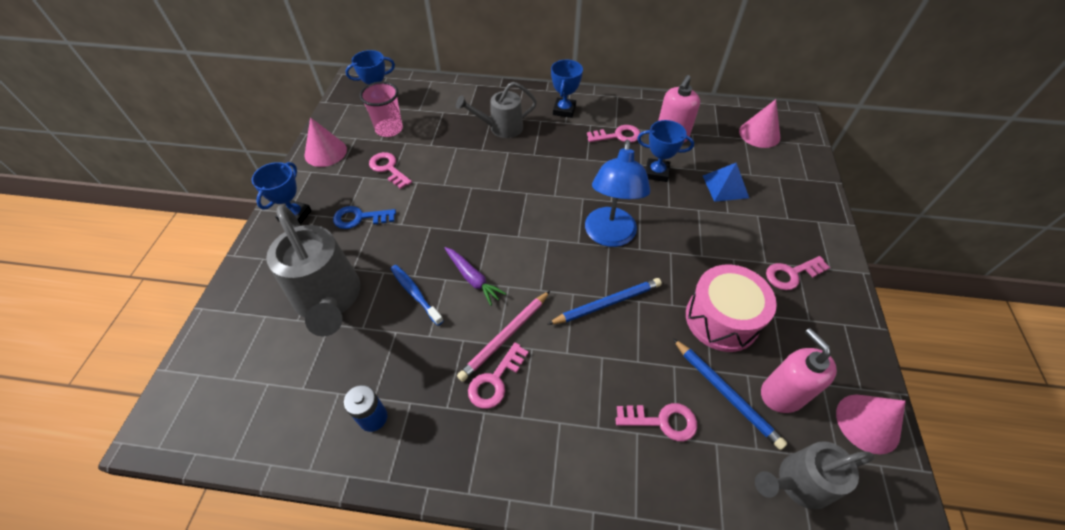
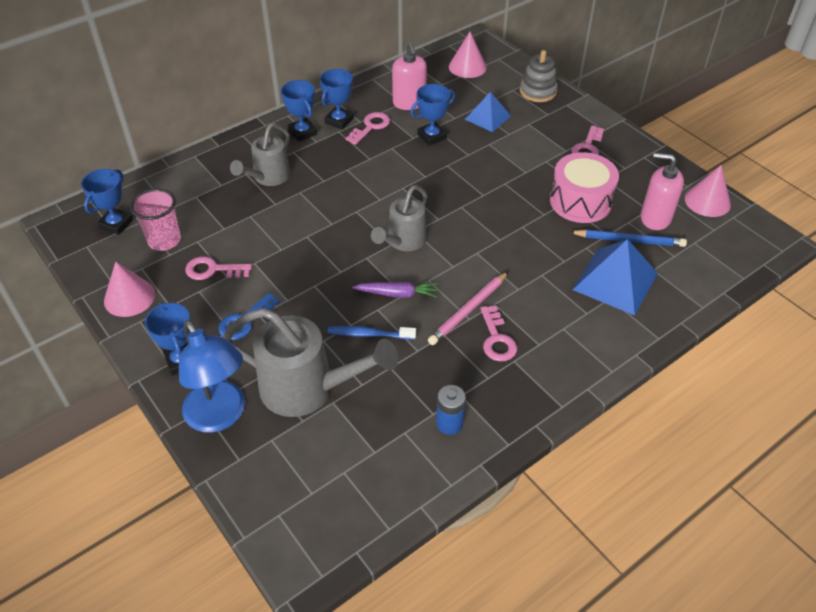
camera: 45 degrees left, 5 degrees down
pink pencil [457,291,550,382] -> pink pencil turned 45 degrees clockwise [428,271,509,345]
blue pencil [547,278,662,325] -> none
blue lamp [585,140,650,247] -> blue lamp moved to [179,320,245,433]
pink key [615,403,697,441] -> blue pyramid [573,239,658,316]
grey watering can [755,441,875,510] -> grey watering can moved to [371,185,427,251]
none -> blue trophy [320,69,354,130]
none -> grey stacking toy [520,50,558,102]

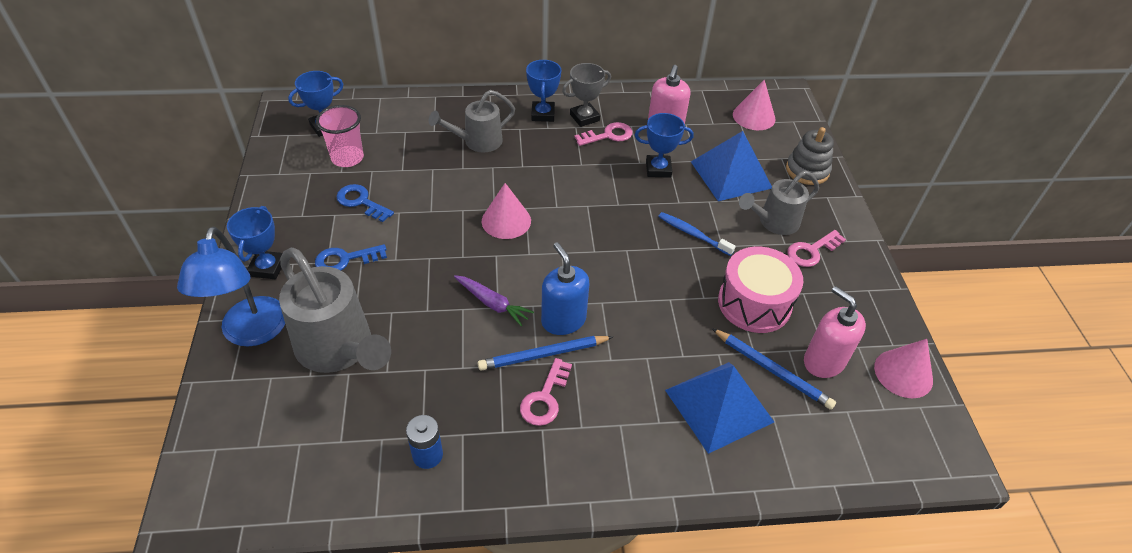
camera: 30 degrees right, 0 degrees up
pink cone [104,262,155,317] -> pink cone moved to [482,183,531,239]
pink key [185,256,252,280] -> blue key [337,184,394,222]
blue trophy [320,69,354,130] -> grey trophy [562,63,611,127]
blue toothbrush [327,326,416,340] -> blue toothbrush moved to [658,212,736,256]
grey watering can [371,185,427,251] -> grey watering can moved to [739,170,819,235]
pink pencil [428,271,509,345] -> blue pencil [478,336,613,371]
blue pyramid [465,92,511,132] -> blue pyramid [691,131,772,201], size x1.60
none -> blue soap dispenser [541,242,589,335]

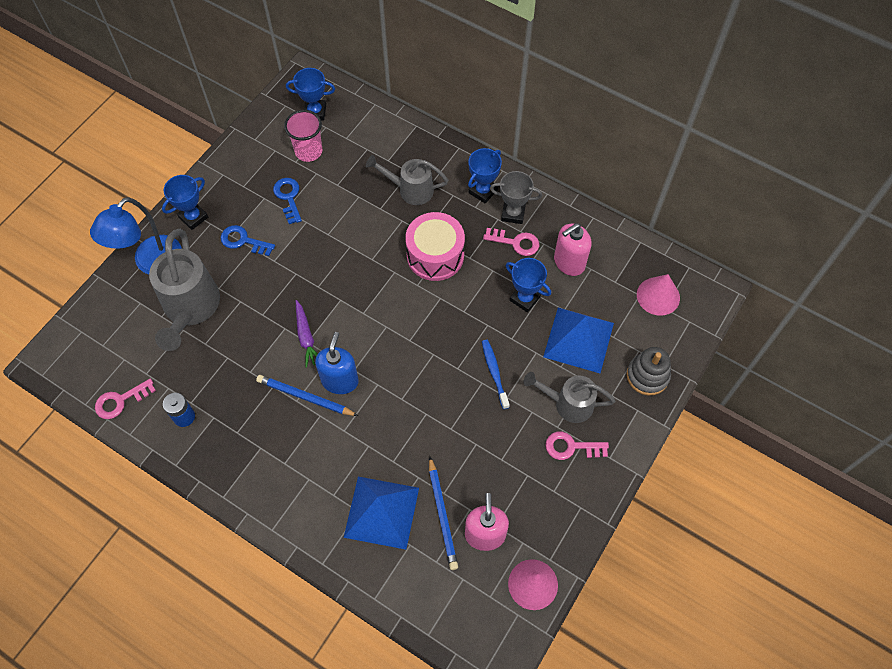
camera: 40 degrees right, 15 degrees up
pink cone [482,183,531,239] -> none
pink key [520,358,572,426] -> pink key moved to [95,379,156,419]
pink drum [718,247,803,333] -> pink drum moved to [405,212,465,281]

